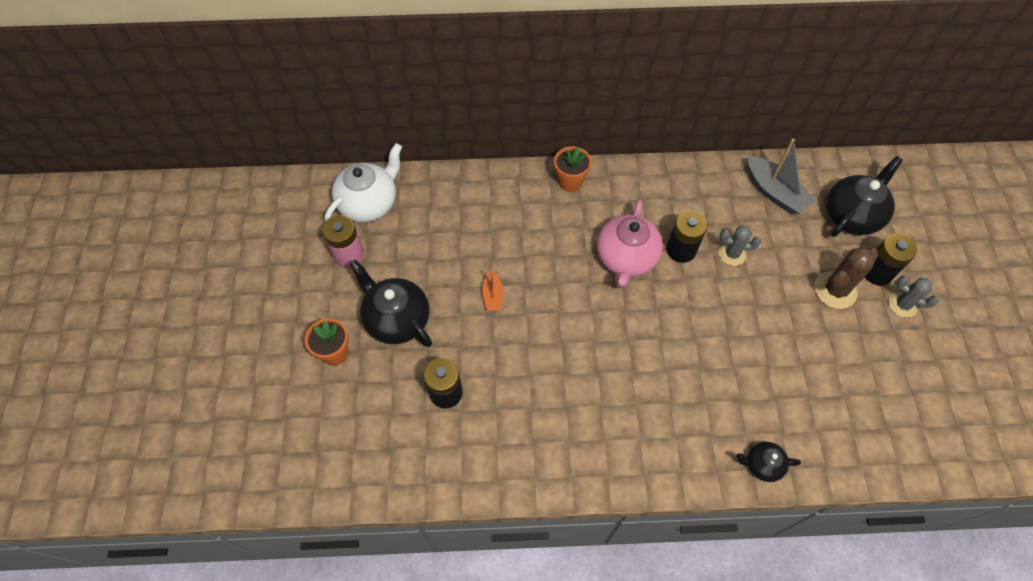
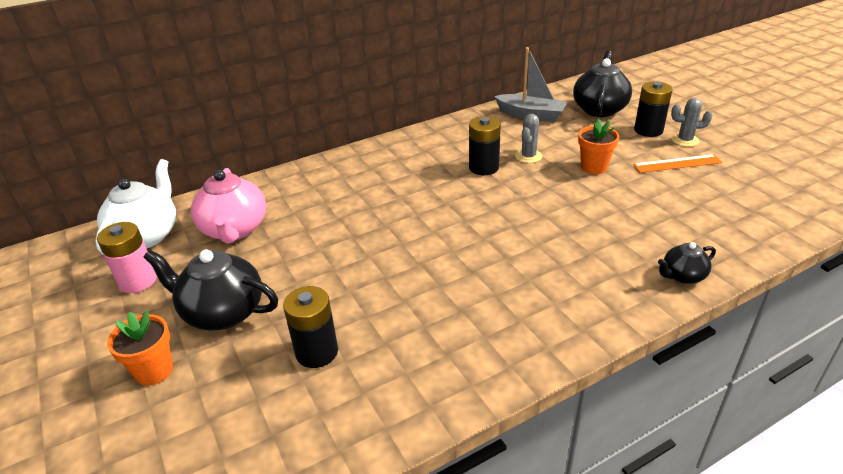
camera: 25 degrees left, 25 degrees down
orange boat [482,269,503,311] -> none
orange flower pot [554,146,591,192] -> orange flower pot moved to [578,119,619,174]
pink teapot [597,199,663,288] -> pink teapot moved to [191,168,266,244]
grey cactus [719,225,761,266] -> grey cactus turned 45 degrees counterclockwise [515,114,542,163]
brown cactus [814,247,879,309] -> none
none -> orange ruler [633,154,722,173]

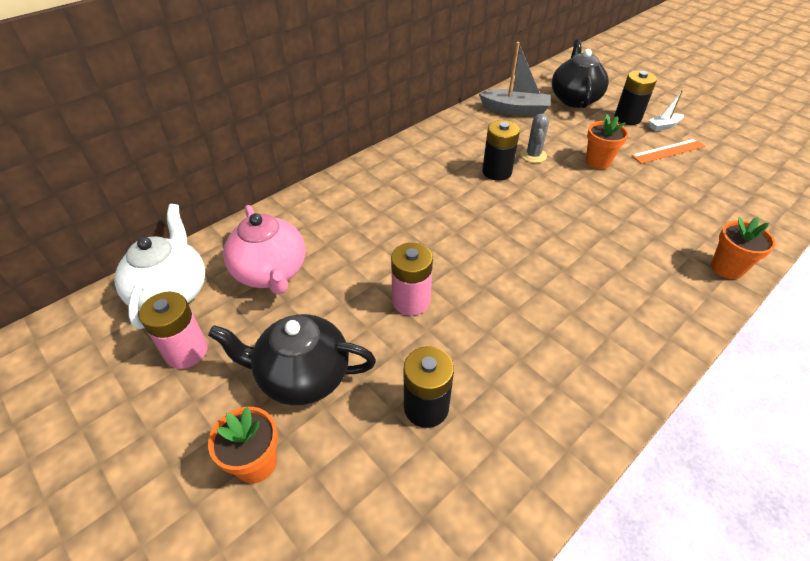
camera: 15 degrees left, 10 degrees up
black teapot [658,242,716,284] -> orange flower pot [711,217,776,279]
grey cactus [671,98,713,147] -> white boat [648,90,684,131]
none -> pink battery [391,243,433,316]

